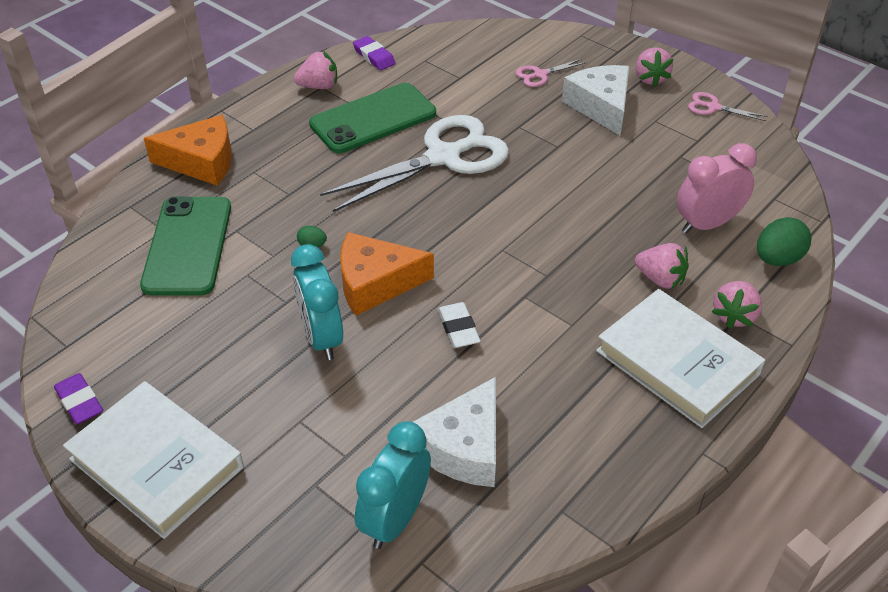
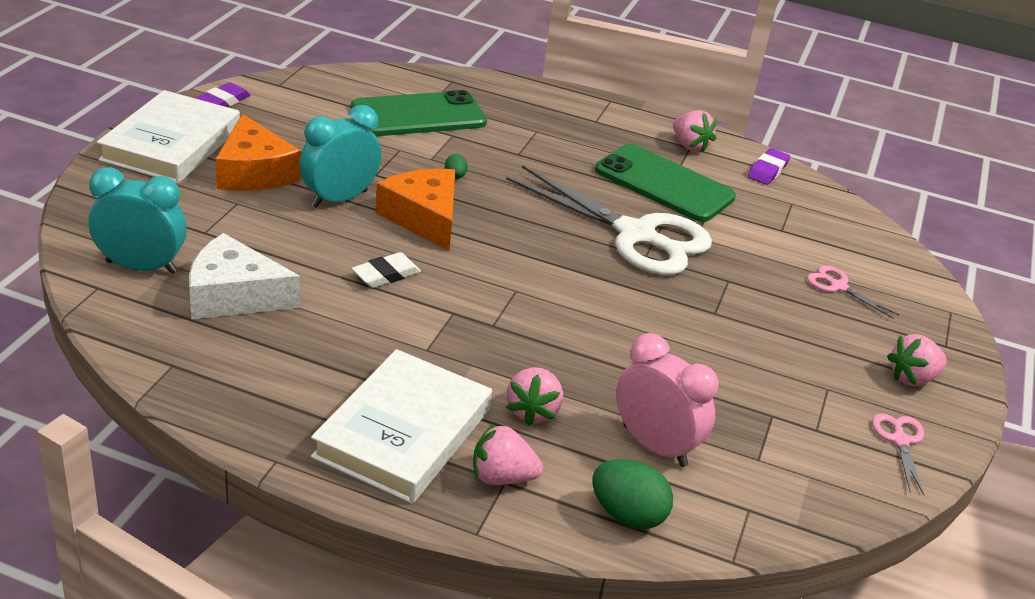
camera: 65 degrees right, 10 degrees down
orange cheese [144,115,232,186] -> orange cheese moved to [216,114,301,191]
white cheese [562,65,629,135] -> none

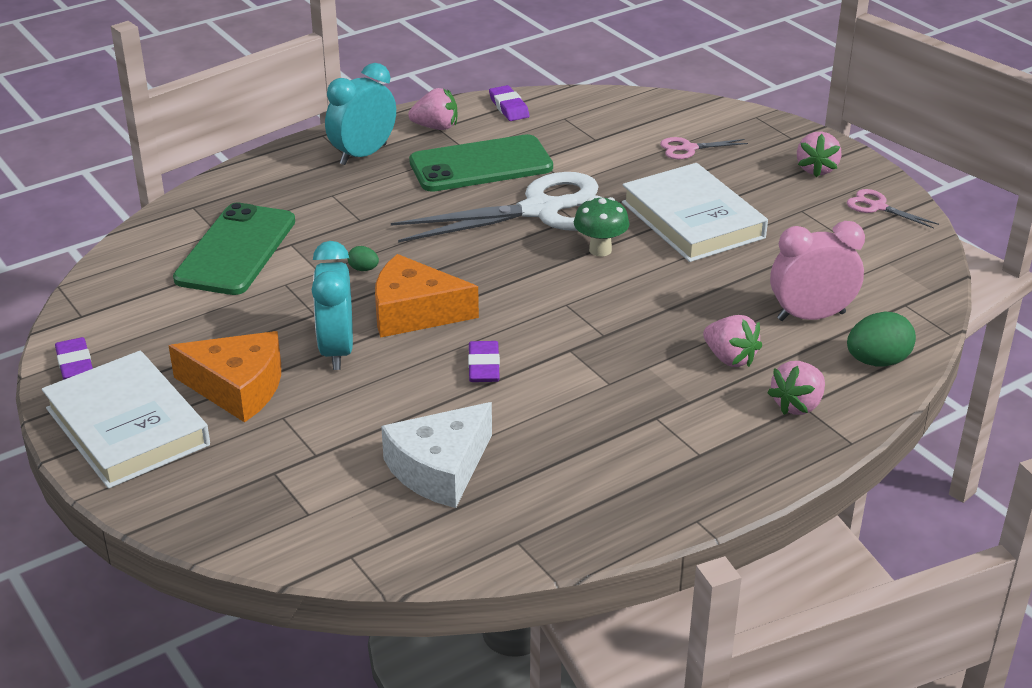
camera: 50 degrees left, 0 degrees up
turquoise clock [88,167,187,274] -> turquoise clock moved to [325,63,396,165]
white book [311,349,492,504] -> white book moved to [622,163,768,262]
white eraser [352,252,421,288] -> purple eraser [468,341,500,382]
none -> green mushroom [574,197,629,256]

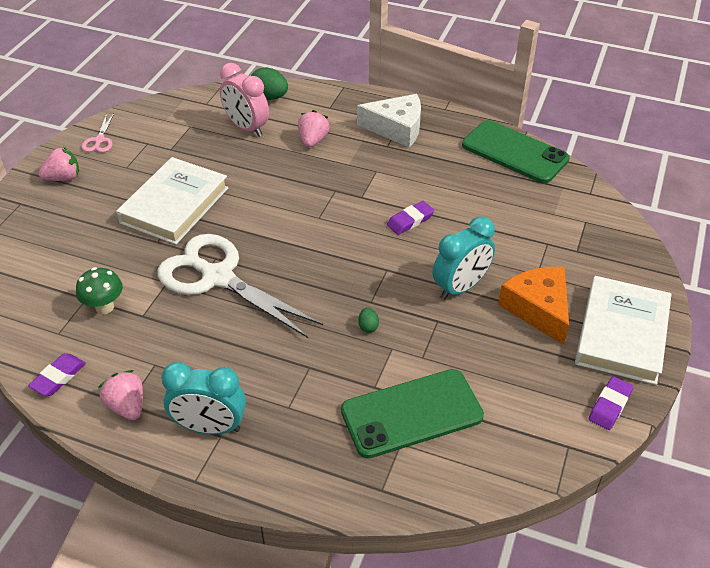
camera: 125 degrees left, 10 degrees up
orange cheese [375,254,479,338] -> none
white cheese [381,402,492,508] -> white cheese moved to [357,94,421,148]
green phone [409,134,553,192] -> green phone moved to [462,120,570,183]
green mushroom [574,197,629,256] -> green mushroom moved to [76,267,123,314]
pink scissors [660,137,748,159] -> none
pink strawberry [767,361,825,415] -> none

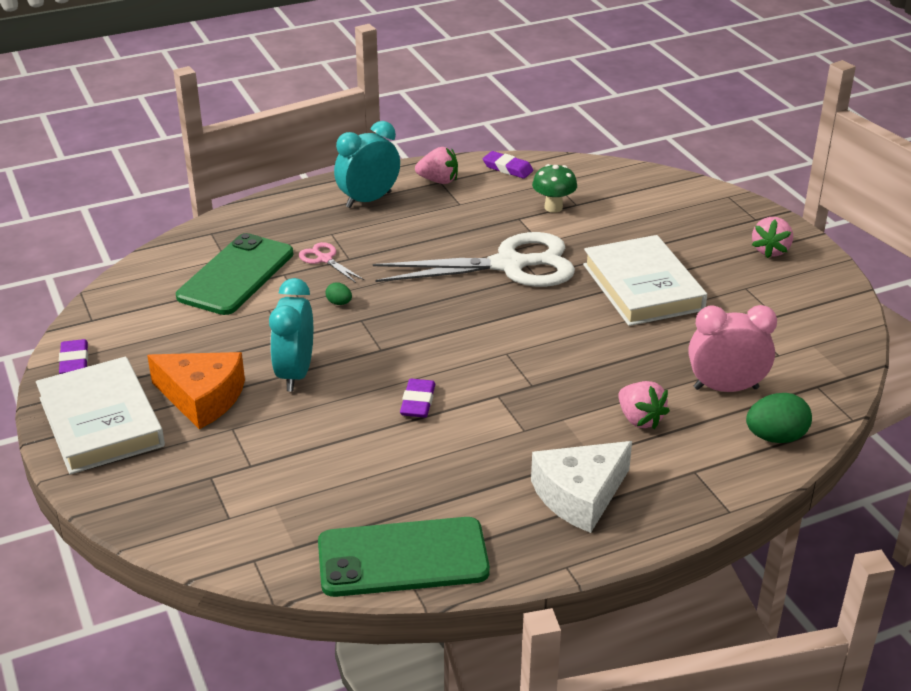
camera: 135 degrees right, 10 degrees down
purple eraser [28,353,86,396] -> purple eraser turned 45 degrees counterclockwise [483,151,534,179]
pink scissors [81,114,114,153] -> pink scissors moved to [299,242,364,283]

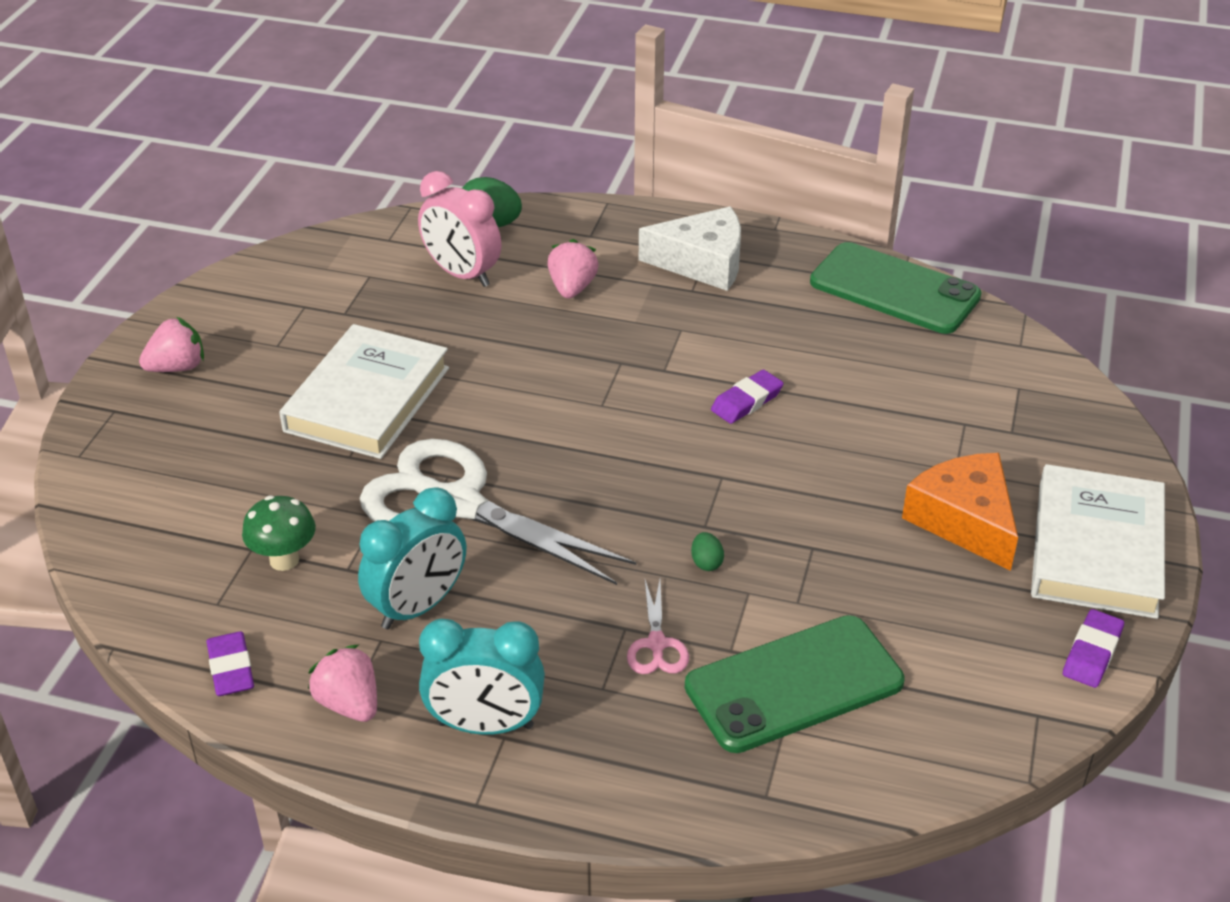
camera: 140 degrees left, 5 degrees up
turquoise clock [269,278,313,392] -> turquoise clock moved to [358,487,466,629]

